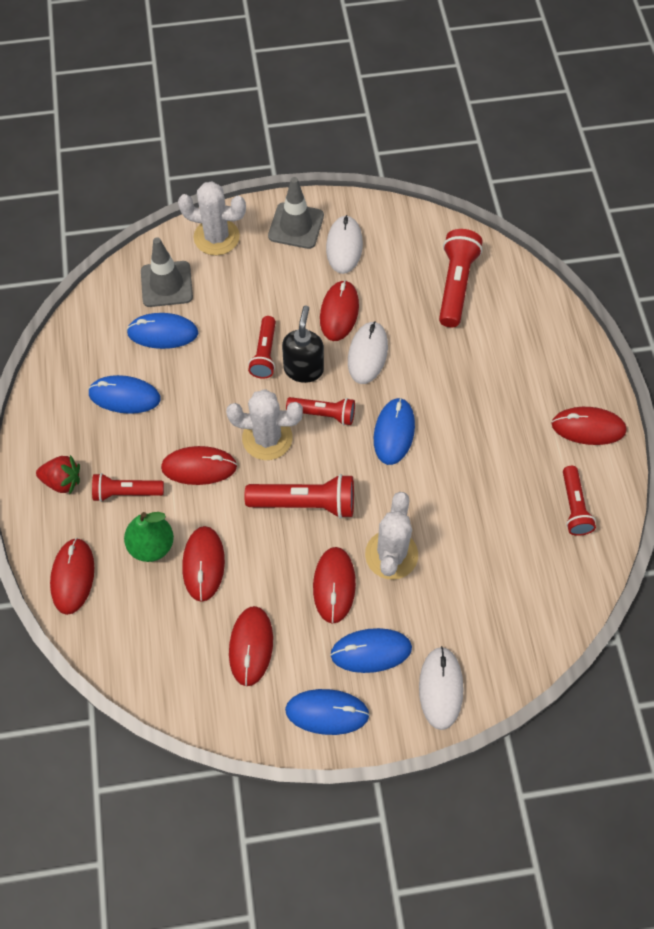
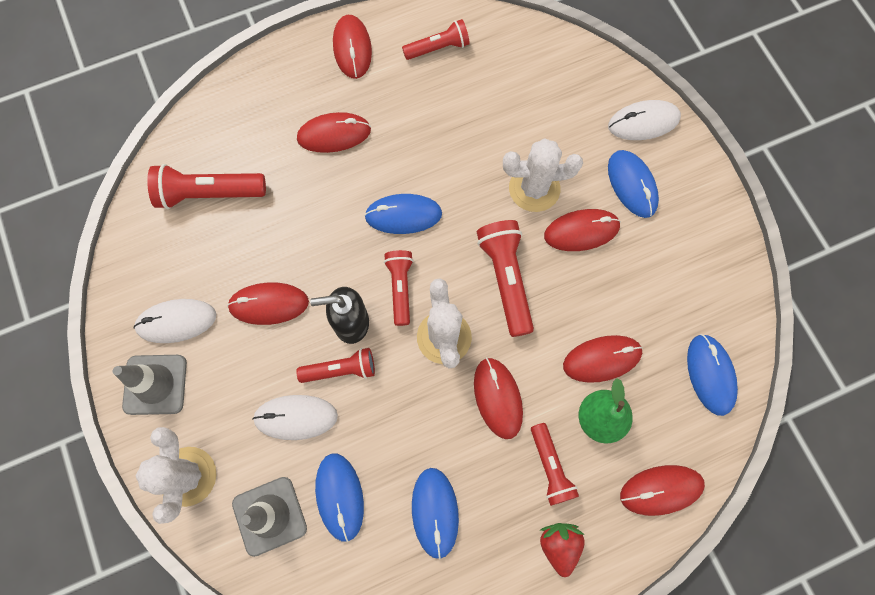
camera: 105 degrees left, 10 degrees up
red mouse [229,606,273,686] -> red mouse moved to [297,112,371,153]
blue mouse [285,689,370,735] -> blue mouse moved to [687,334,738,416]
white mouse [348,321,388,384] -> white mouse moved to [252,395,338,440]

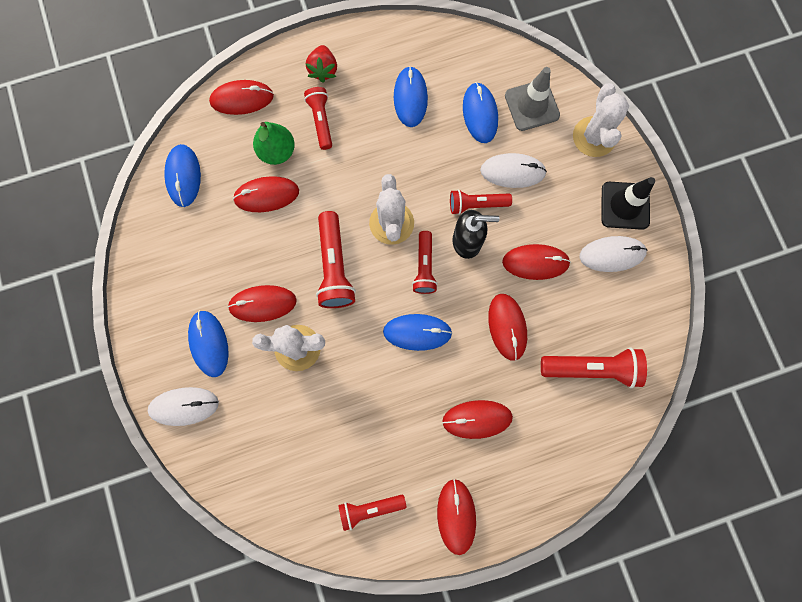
camera: 175 degrees left, 5 degrees up
grey traffic cone [113,355,187,415] -> black traffic cone [601,177,655,230]
red mouse [474,357,523,439] -> red mouse moved to [488,294,527,361]

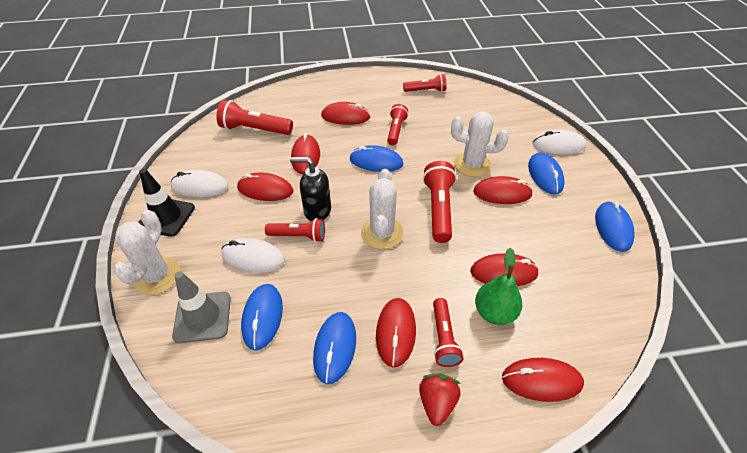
camera: 170 degrees left, 30 degrees down
blue mouse [164,144,201,207] -> blue mouse moved to [595,201,635,252]
red flashlight [412,231,438,294] -> red flashlight moved to [387,104,408,145]
red mouse [437,479,476,555] -> red mouse moved to [376,298,416,367]

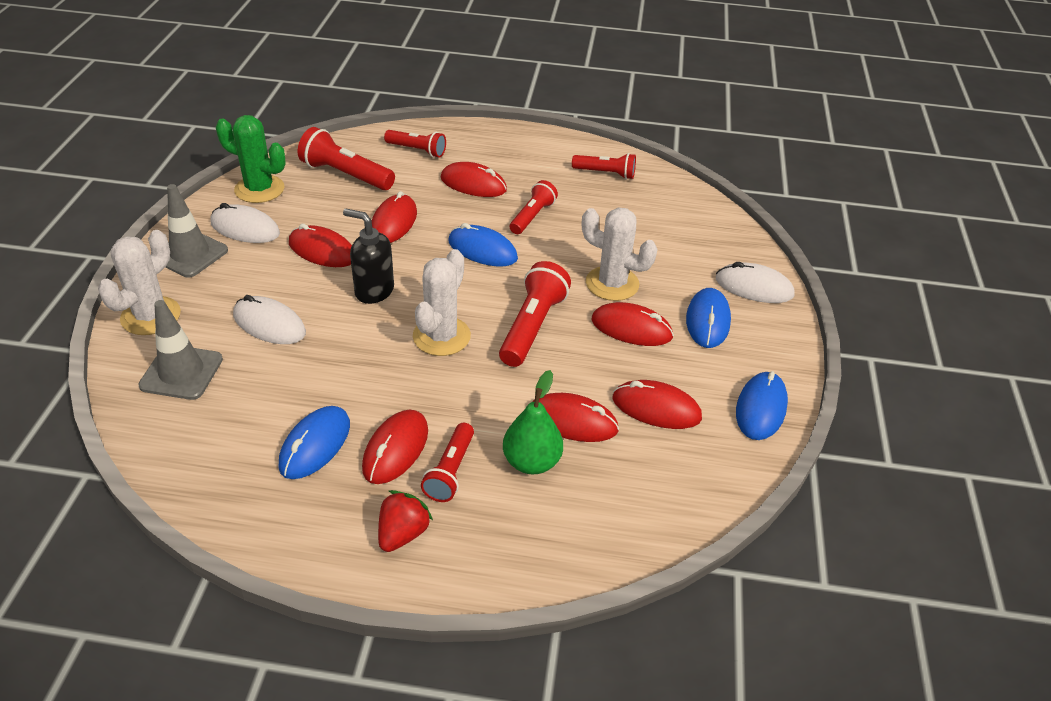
camera: 15 degrees right, 5 degrees down
black traffic cone [138,169,195,237] -> grey traffic cone [165,184,228,278]
blue mouse [241,284,283,351] -> none
red flashlight [265,218,325,242] -> red flashlight moved to [384,130,446,157]
red mouse [502,358,584,402] -> red mouse moved to [613,380,702,429]
none -> green cactus [216,115,286,203]

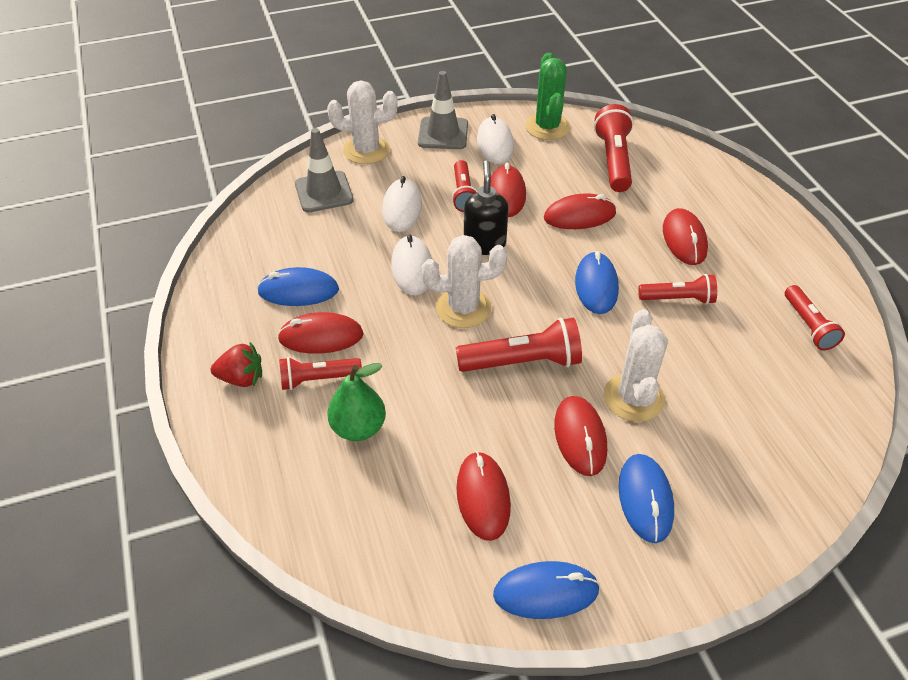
camera: 65 degrees right, 5 degrees up
red flashlight [384,130,446,157] -> red flashlight moved to [452,160,478,212]
red mouse [532,393,619,442] -> none
blue mouse [686,288,731,348] -> blue mouse turned 75 degrees counterclockwise [618,454,674,543]
white mouse [716,262,795,303] -> white mouse moved to [391,234,432,295]

